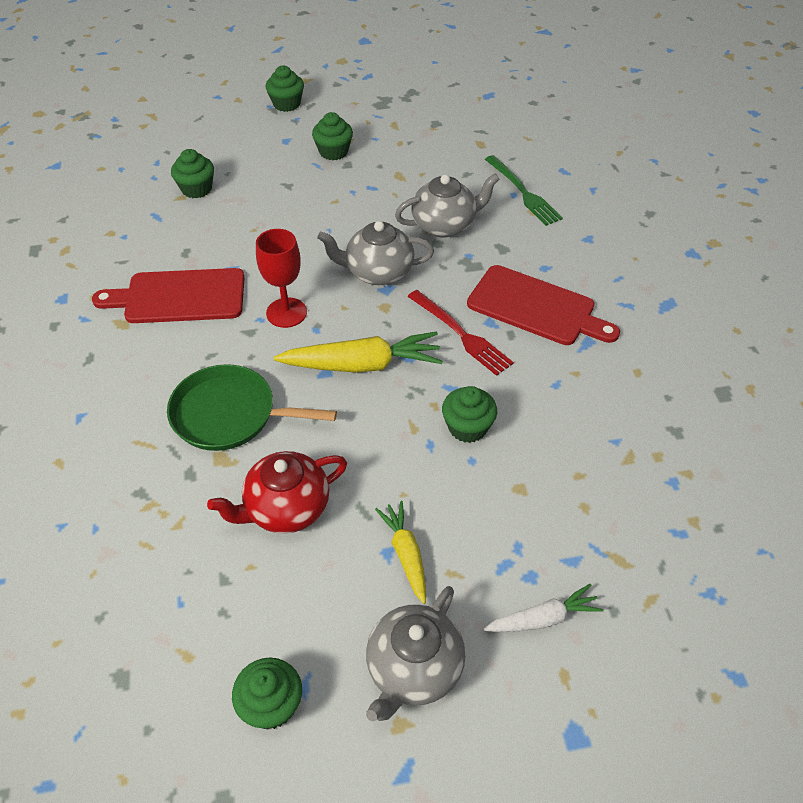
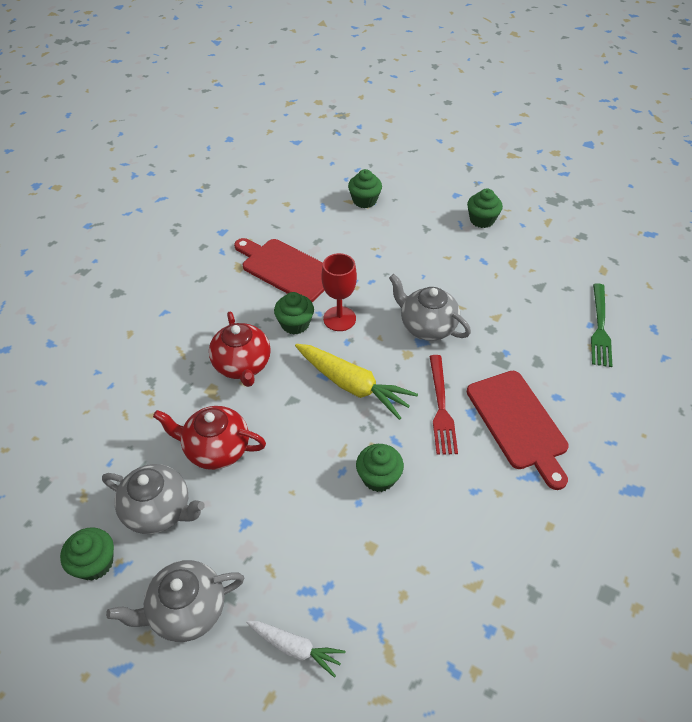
camera: 40 degrees right, 0 degrees up
green pan [167,364,337,451] -> red teapot [209,312,271,387]
green cupcake [266,66,304,112] -> green cupcake moved to [274,292,314,335]
yellow carrot [375,501,426,604] -> none
grey teapot [395,174,499,237] -> grey teapot moved to [102,464,205,534]

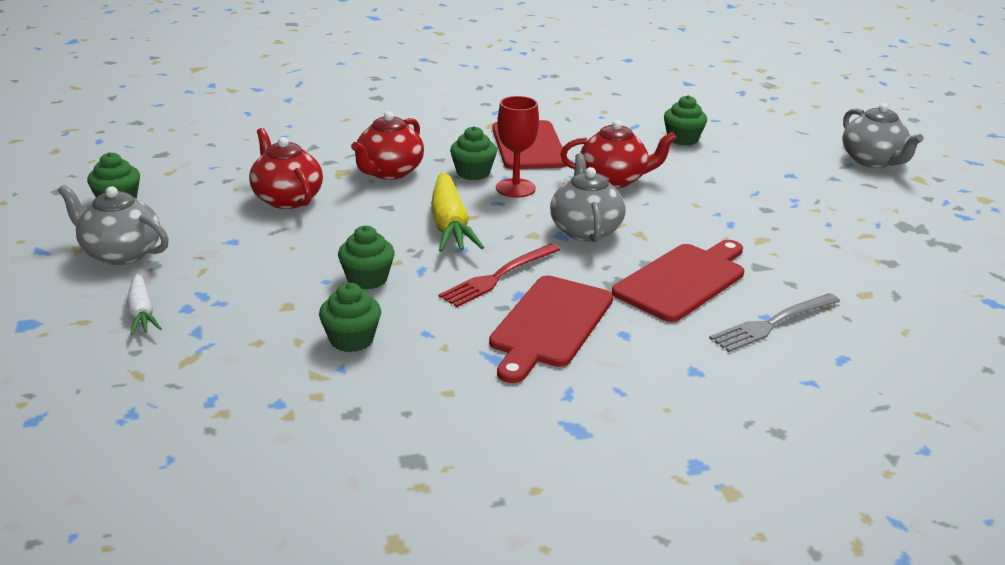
camera: 45 degrees right, 20 degrees down
grey teapot [102,464,205,534] -> grey teapot moved to [842,103,923,168]
green cupcake [467,188,503,228] -> green cupcake moved to [319,283,381,352]
green fork [591,283,612,367] -> grey fork [709,293,840,352]
none -> red teapot [561,120,677,188]
none -> red cutting board [612,240,744,322]

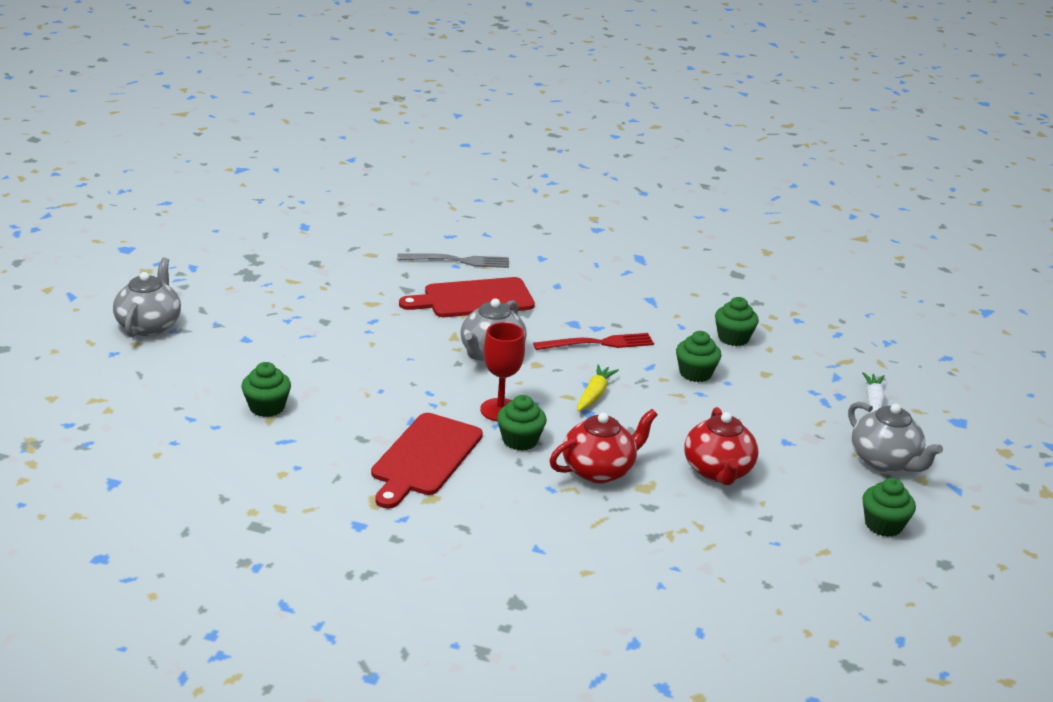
camera: 150 degrees left, 0 degrees up
yellow carrot [431,172,484,252] -> yellow carrot [577,364,619,411], size x0.59
red cutting board [489,275,613,383] -> none
red teapot [561,120,677,188] -> none

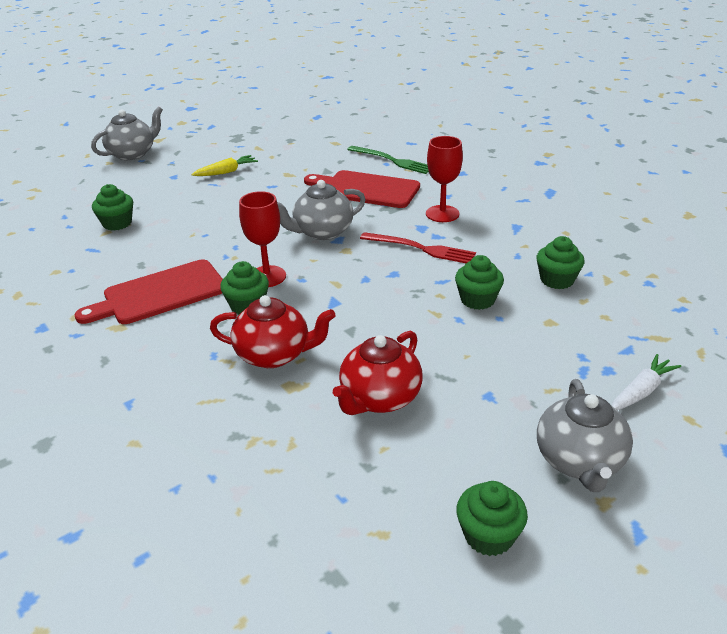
camera: 40 degrees right, 5 degrees up
grey fork [397,253,509,268] -> green fork [347,146,429,174]
yellow carrot [577,364,619,411] -> yellow carrot moved to [191,155,258,176]
none -> red goblet [426,136,463,222]

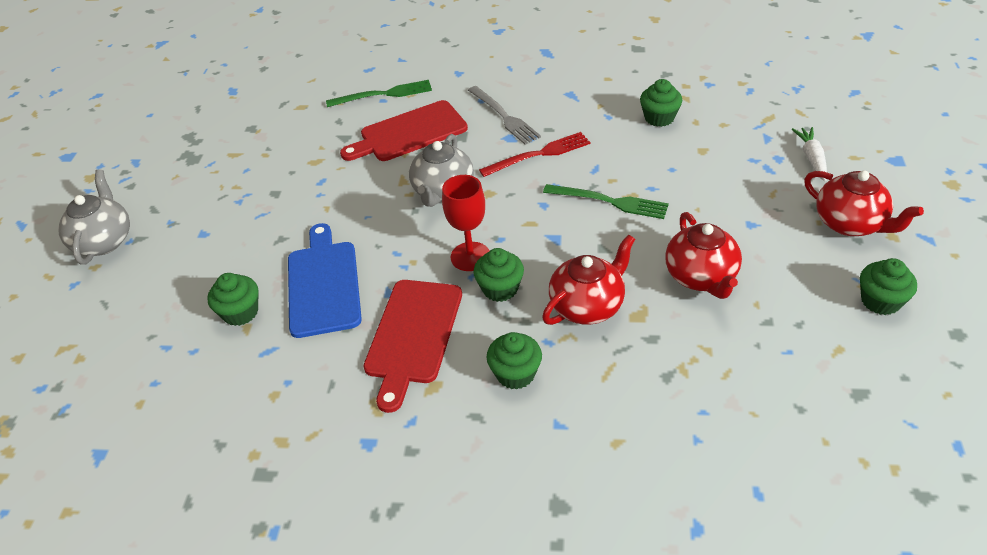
camera: 45 degrees left, 10 degrees up
yellow carrot [191,155,258,176] -> none
red goblet [426,136,463,222] -> grey fork [468,86,541,145]
green cupcake [455,255,504,310] -> green cupcake moved to [486,332,542,390]
grey teapot [537,379,633,492] -> red teapot [804,170,924,236]
none -> blue cutting board [288,223,362,338]
none -> green fork [543,184,669,219]

